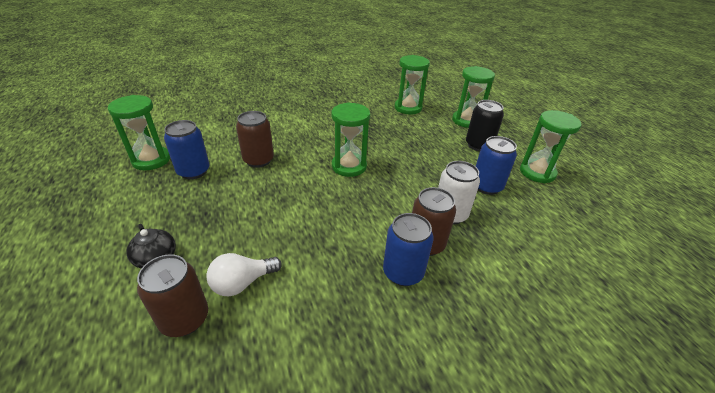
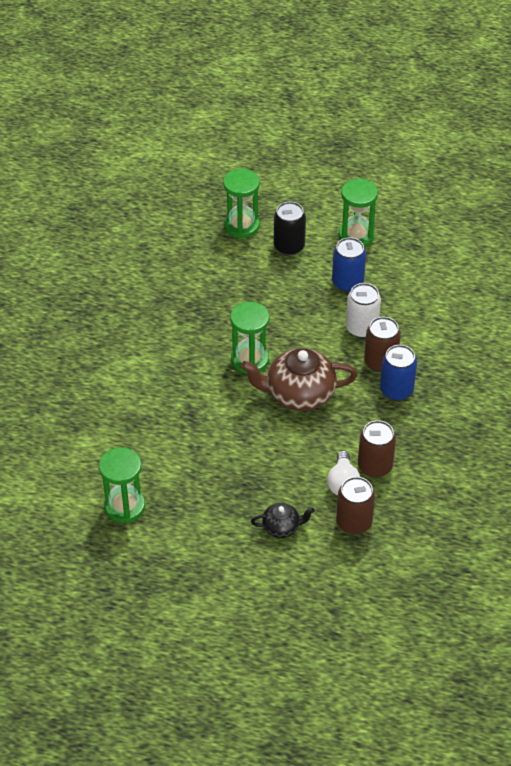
camera: 55 degrees left, 10 degrees up
blue can [164,120,209,179] -> none
brown can [236,111,274,168] -> brown can moved to [358,420,396,478]
green hourglass [395,55,430,115] -> none
none -> brown teapot [241,348,357,411]

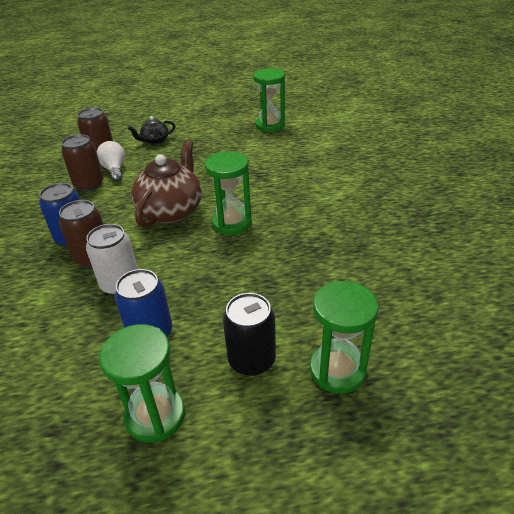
camera: 160 degrees right, 10 degrees down
brown teapot [241,348,357,411] -> brown teapot turned 45 degrees counterclockwise [131,140,202,228]

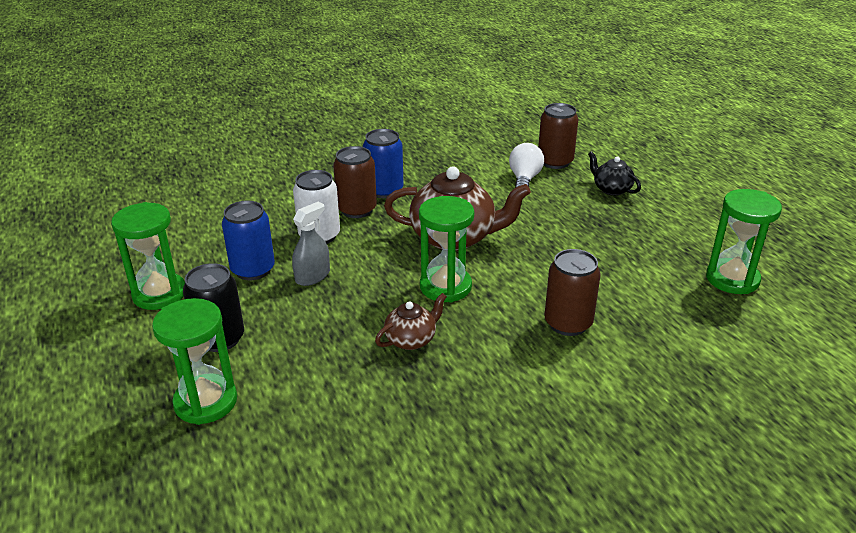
camera: 75 degrees right, 5 degrees down
brown can [61,134,104,191] -> brown can moved to [544,249,601,336]
white light bulb [97,141,125,182] -> white light bulb turned 45 degrees counterclockwise [509,143,544,188]
none -> grey spray bottle [292,202,330,286]
none -> brown teapot [375,293,447,350]

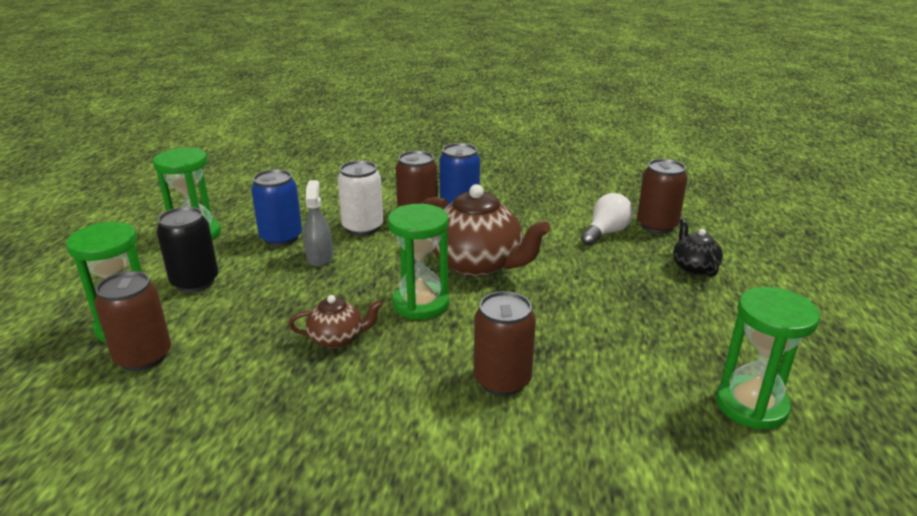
camera: 30 degrees right, 5 degrees down
grey spray bottle [292,202,330,286] -> grey spray bottle turned 75 degrees counterclockwise [303,180,333,267]
none -> brown can [94,271,171,371]

